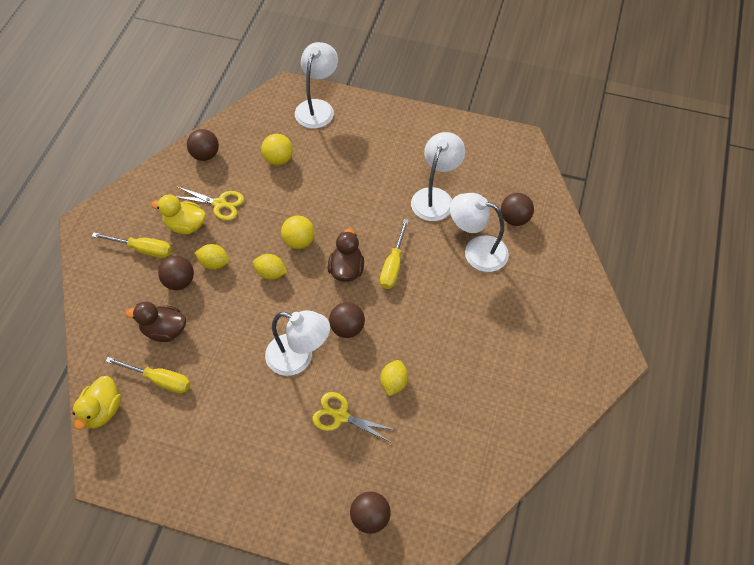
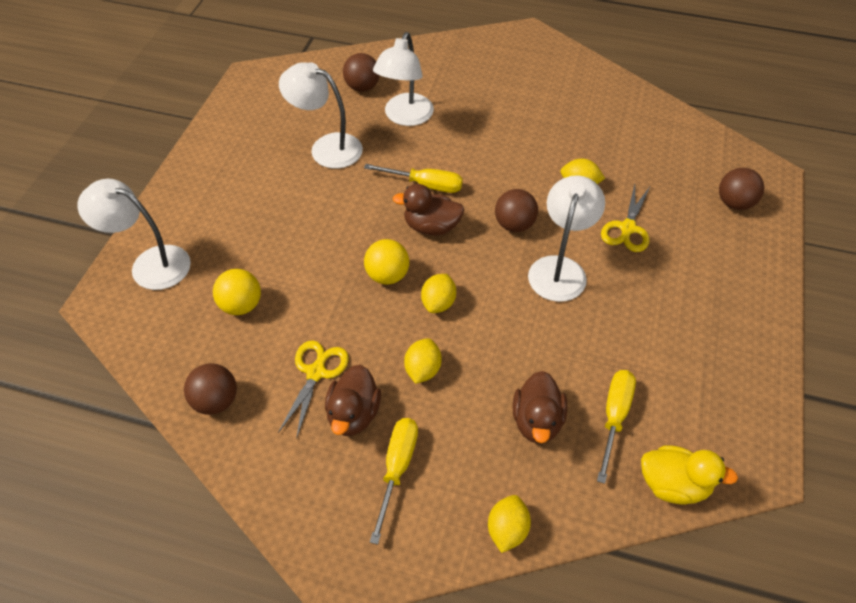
camera: 90 degrees left, 5 degrees down
yellow duck [151,194,206,235] -> brown duck [325,365,381,436]
brown ball [158,256,194,290] -> none
none -> yellow lemon [488,495,531,553]

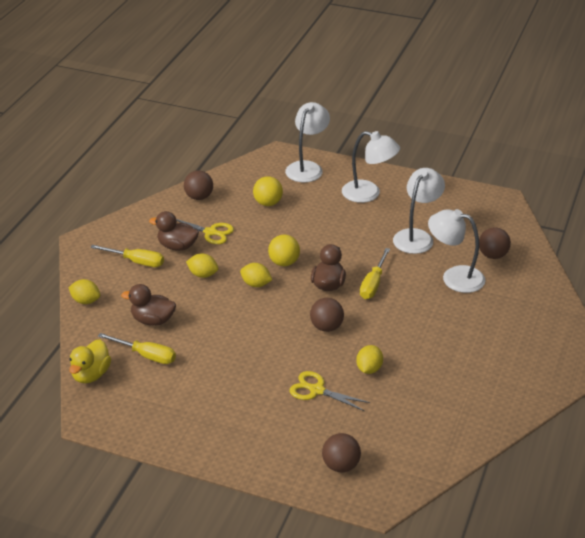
camera: 95 degrees right, 15 degrees down
white lamp [528,175,605,302] -> white lamp moved to [342,131,400,203]

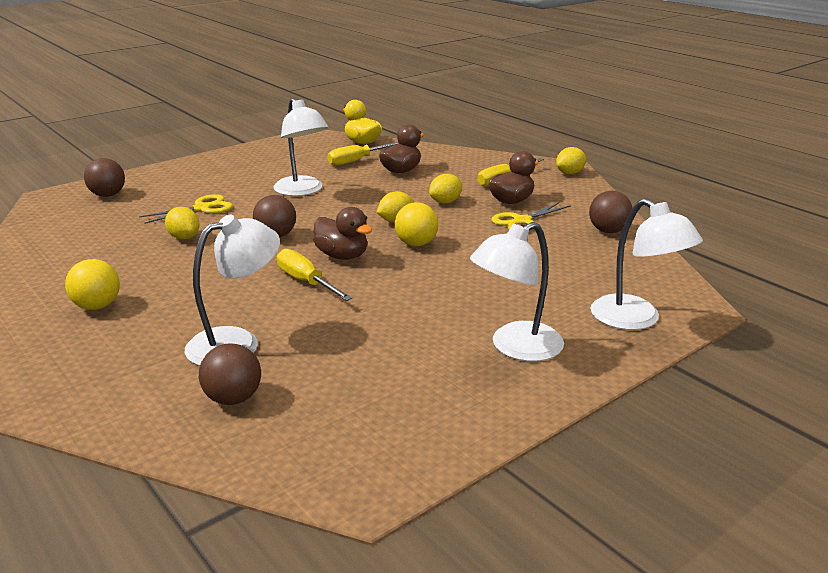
camera: 120 degrees right, 10 degrees down
yellow lemon [68,279,100,304] -> yellow lemon moved to [556,147,586,174]
yellow ball [253,176,283,206] -> yellow ball moved to [65,259,120,310]
white lamp [393,168,445,254] -> white lamp moved to [274,98,329,196]

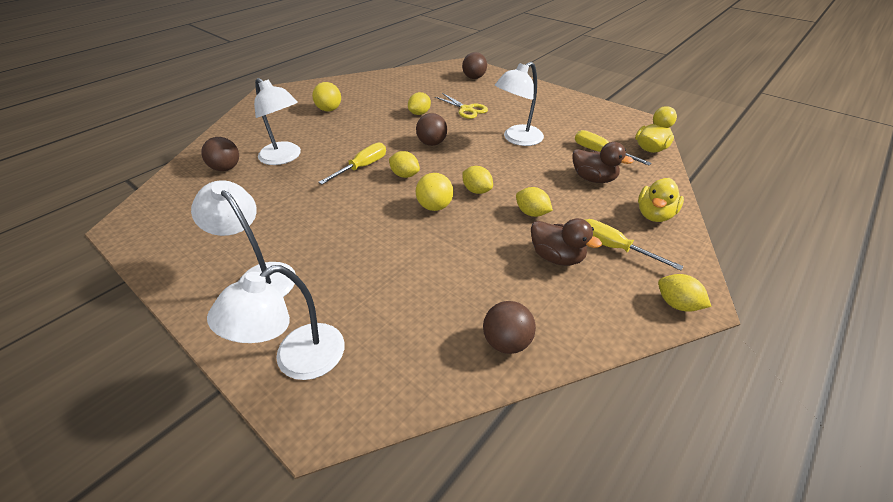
camera: 80 degrees right, 15 degrees up
brown duck [313,207,372,260] -> yellow lemon [389,151,420,178]
yellow scissors [491,202,571,231] -> none
none -> yellow duck [638,178,684,222]

